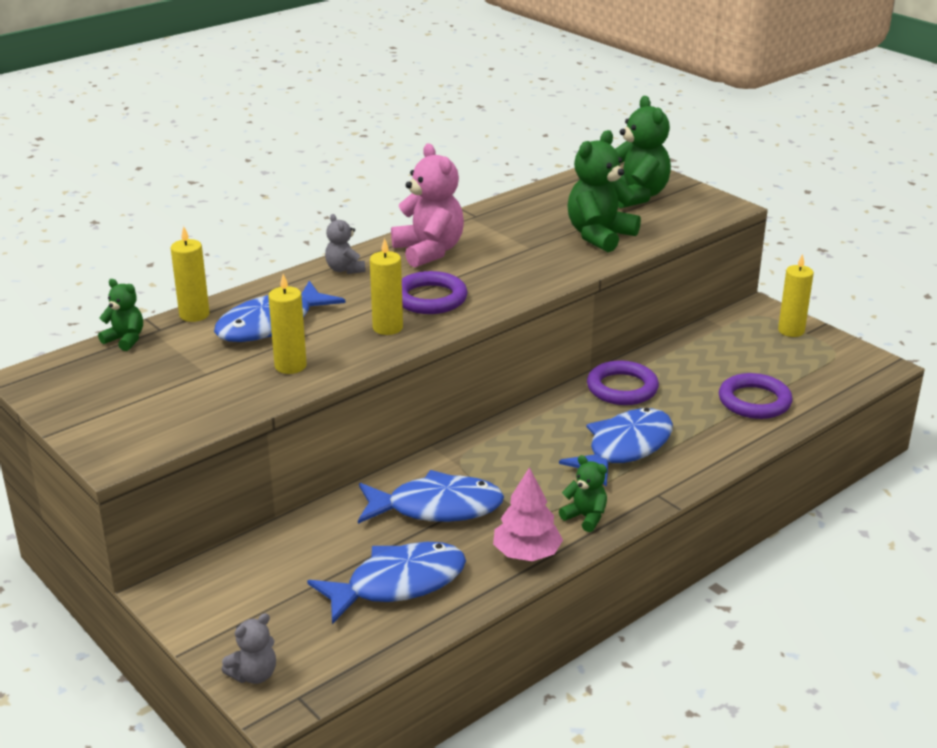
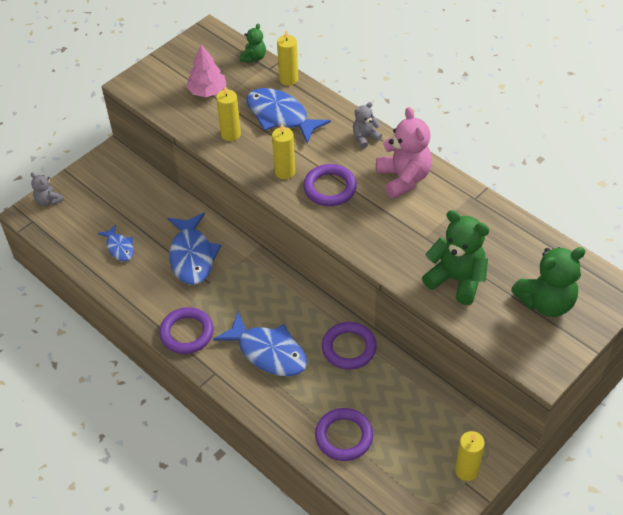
camera: 85 degrees right, 20 degrees up
blue fish [307,542,466,624] -> blue fish [97,224,134,261], size x0.55
pink teddy bear [391,143,464,268] -> pink teddy bear turned 75 degrees counterclockwise [376,107,432,199]
pink tree [493,467,563,561] -> pink tree moved to [186,44,227,97]
green teddy bear [559,455,607,532] -> purple ring [159,307,214,354]

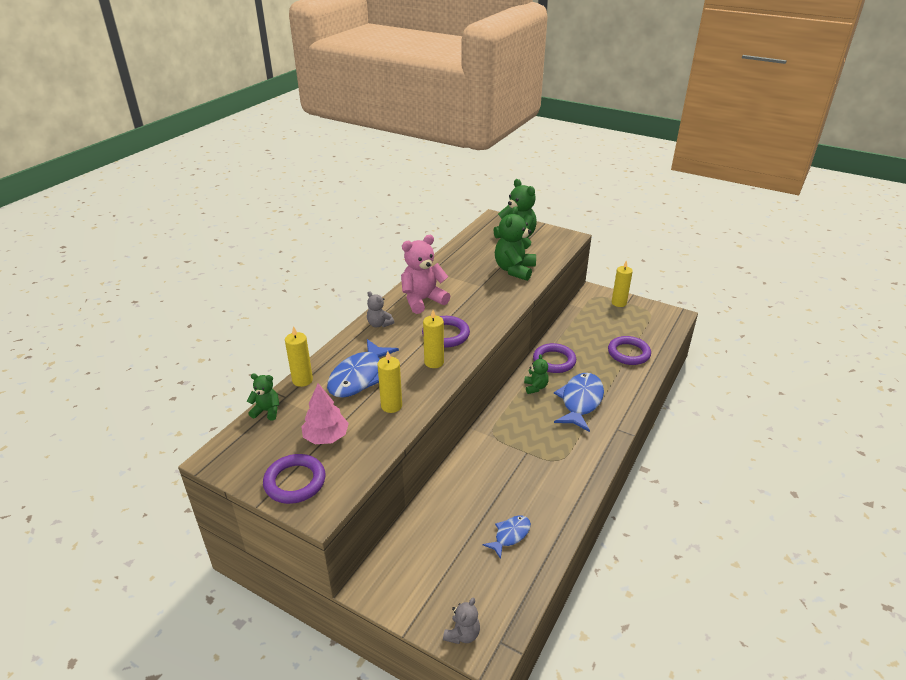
camera: 105 degrees left, 15 degrees down
purple ring [159,307,214,354] -> purple ring moved to [263,454,326,504]
blue fish [168,213,221,285] -> none
none -> green teddy bear [524,354,549,394]

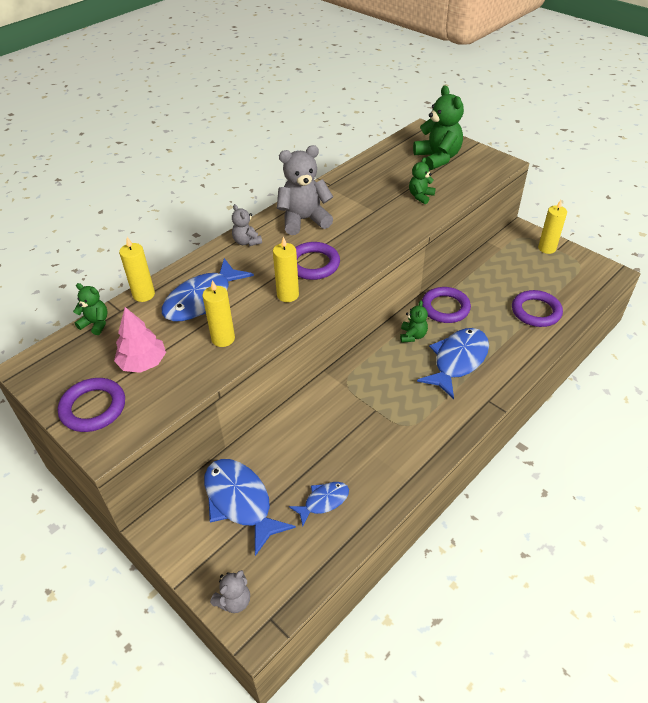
camera: 15 degrees right, 10 degrees up
pink teddy bear [401,235,451,314] -> grey teddy bear [277,145,333,235]
green teddy bear [495,206,536,281] -> green teddy bear [409,157,436,204], size x0.53
none -> blue fish [204,459,296,556]

